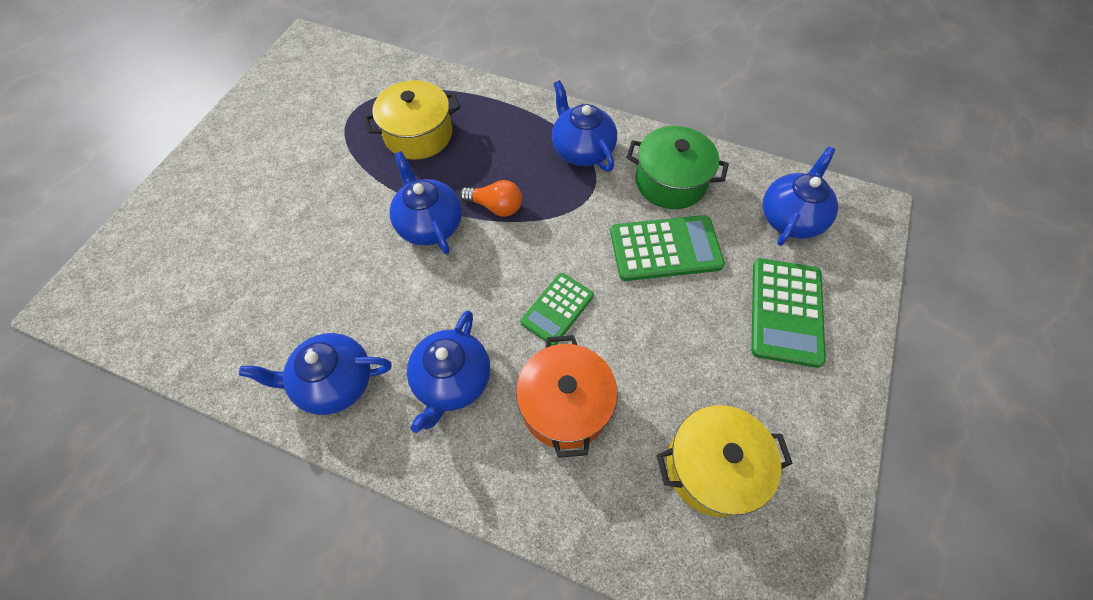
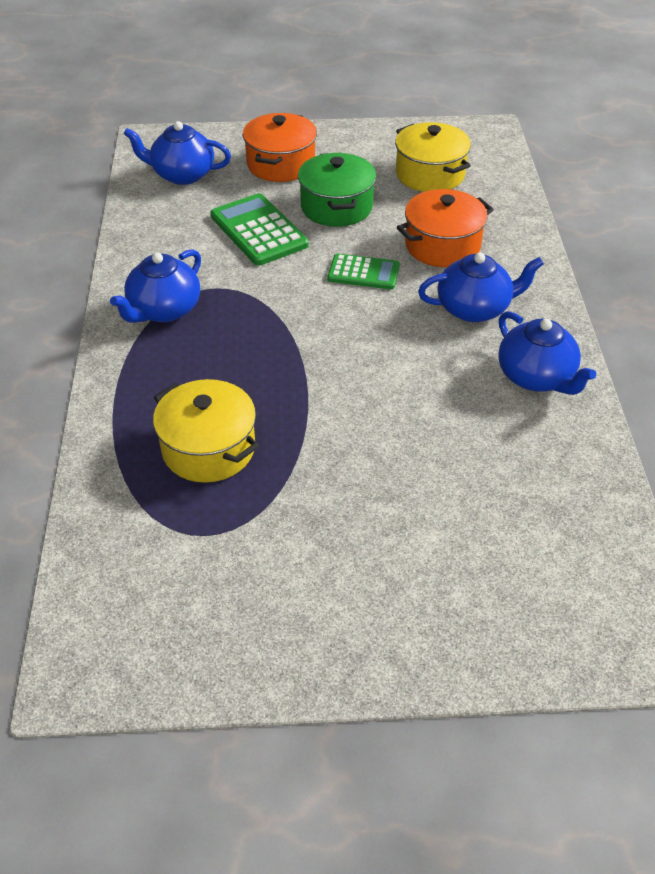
camera: 115 degrees left, 15 degrees down
blue teapot [390,151,462,254] -> none
orange light bulb [460,180,522,217] -> none
green pot [626,126,729,209] -> green pot moved to [298,152,376,227]
green calculator [751,258,826,368] -> orange pot [243,113,317,182]

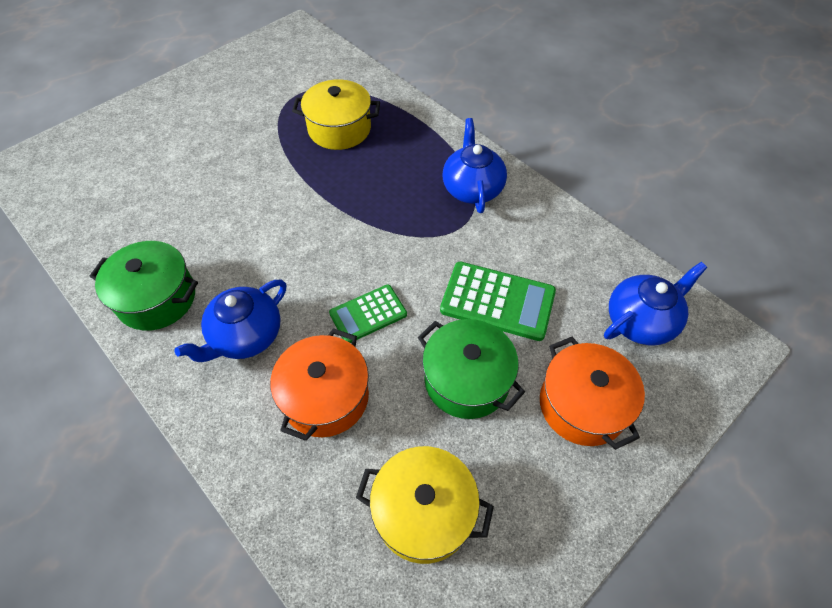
camera: 140 degrees right, 10 degrees up
blue teapot [498,311,596,395] -> green pot [89,241,198,331]

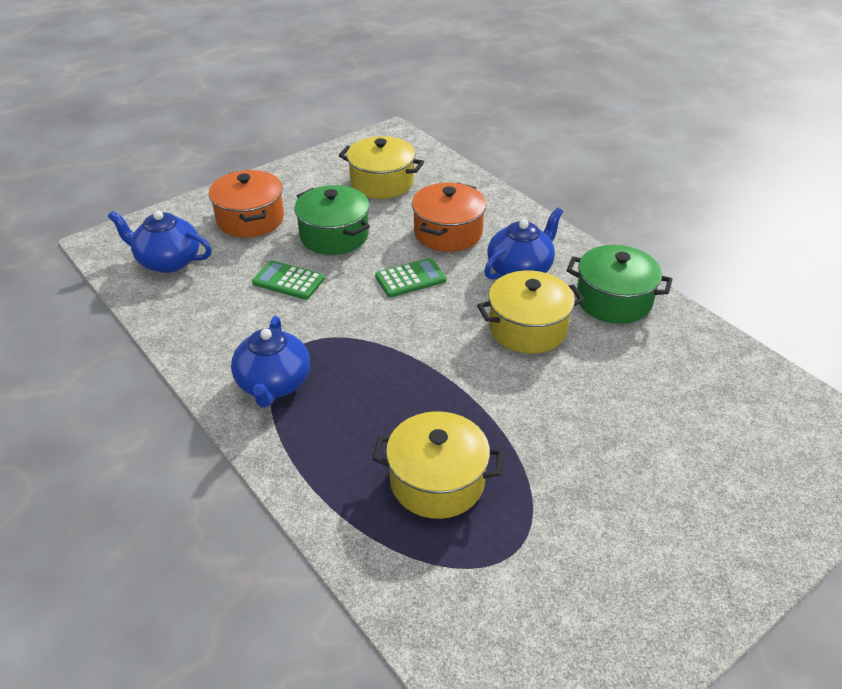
camera: 175 degrees left, 15 degrees down
green calculator [440,262,556,341] -> green calculator [252,260,325,300], size x0.65
blue teapot [604,262,708,345] -> blue teapot turned 45 degrees clockwise [108,210,212,273]
none -> yellow pot [477,271,584,353]

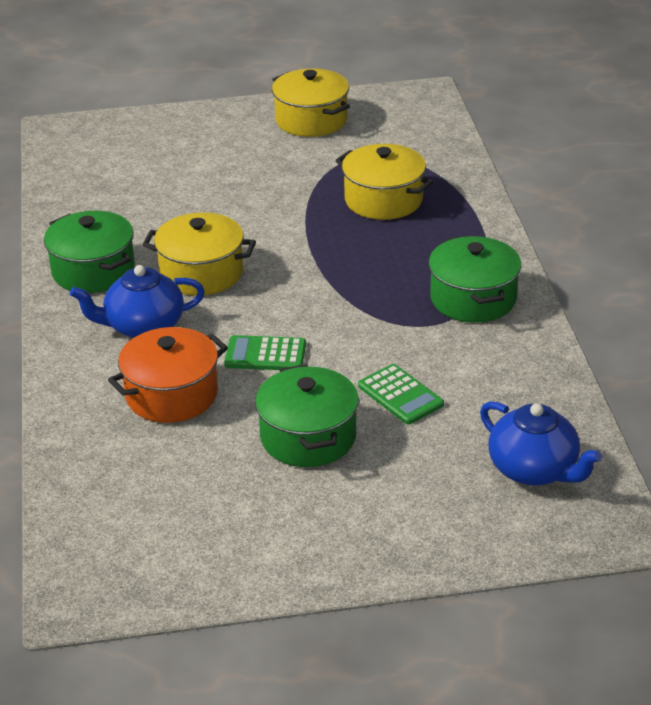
camera: 150 degrees left, 5 degrees down
orange pot [209,170,284,237] -> none
blue teapot [231,316,310,407] -> green pot [429,235,521,323]
yellow pot [339,136,424,199] -> yellow pot moved to [272,68,350,137]

